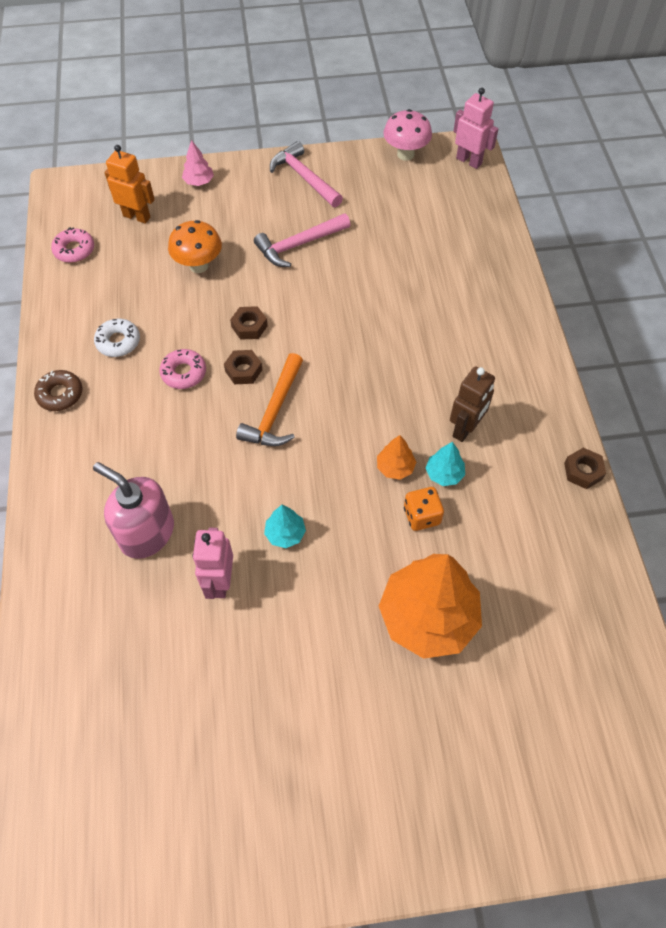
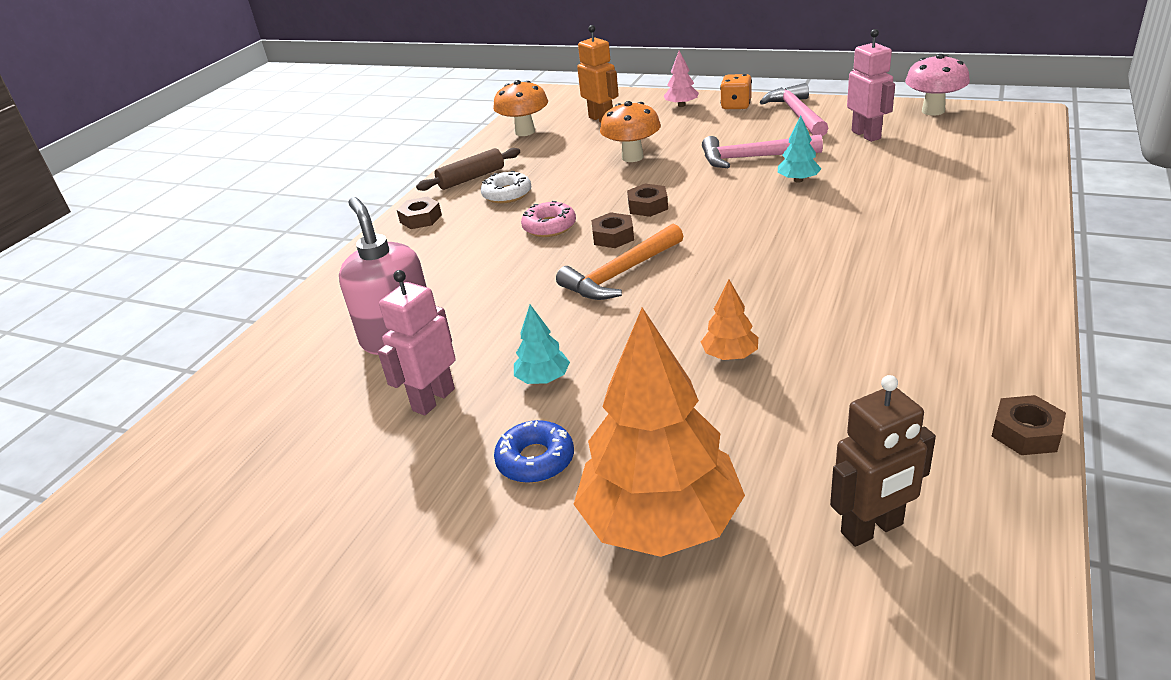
camera: 35 degrees right, 25 degrees down
brown donut [34,370,82,411] -> brown nut [397,197,442,229]
pink donut [51,227,94,263] -> orange mushroom [493,80,548,136]
orange dice [404,487,444,531] -> orange dice moved to [720,74,752,109]
turquoise tree [426,442,465,486] -> turquoise tree moved to [778,116,821,183]
brown robot [450,366,495,442] -> brown robot moved to [830,375,936,547]
pink robot [453,88,498,169] -> pink robot moved to [847,29,895,142]
none -> brown rolling pin [416,148,520,191]
none -> blue donut [494,420,574,483]

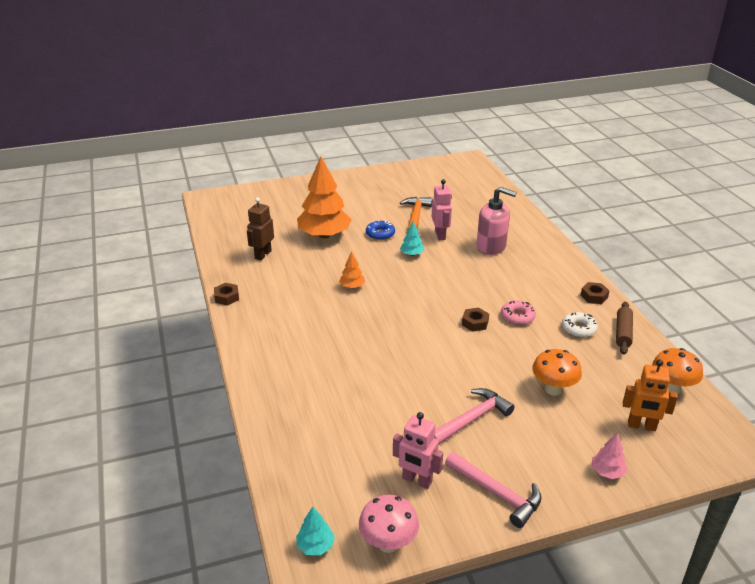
camera: 135 degrees right, 0 degrees up
orange hammer [556,224,684,300] -> orange hammer moved to [400,197,432,231]
brown nut [627,184,668,217] -> none
orange dice [720,74,752,109] -> none
turquoise tree [778,116,821,183] -> turquoise tree moved to [296,507,335,555]

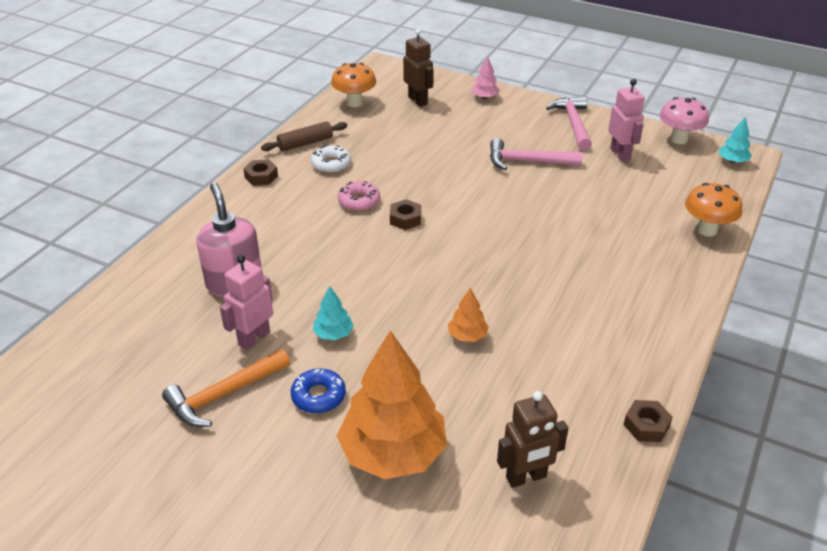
camera: 135 degrees left, 5 degrees up
orange mushroom [532,349,582,396] -> orange mushroom moved to [685,183,742,237]
orange robot [623,359,678,431] -> brown robot [403,29,434,107]

